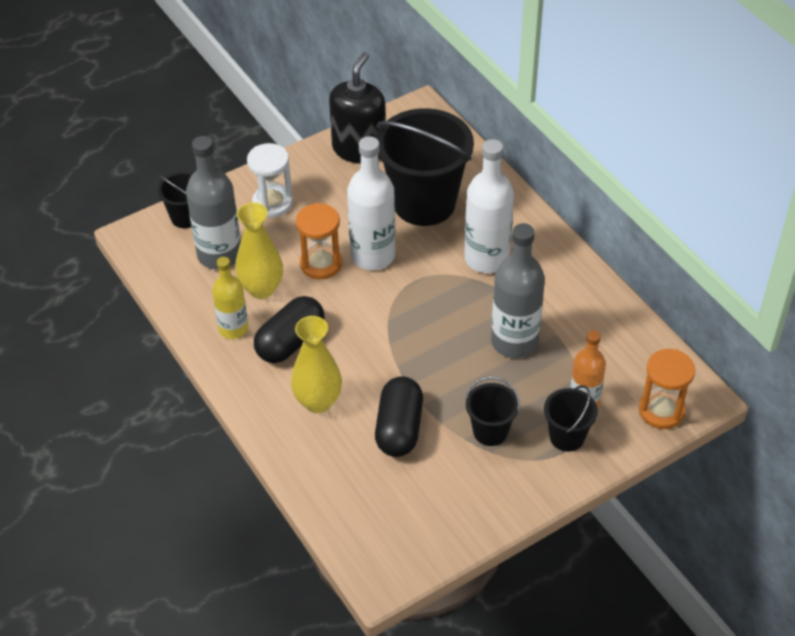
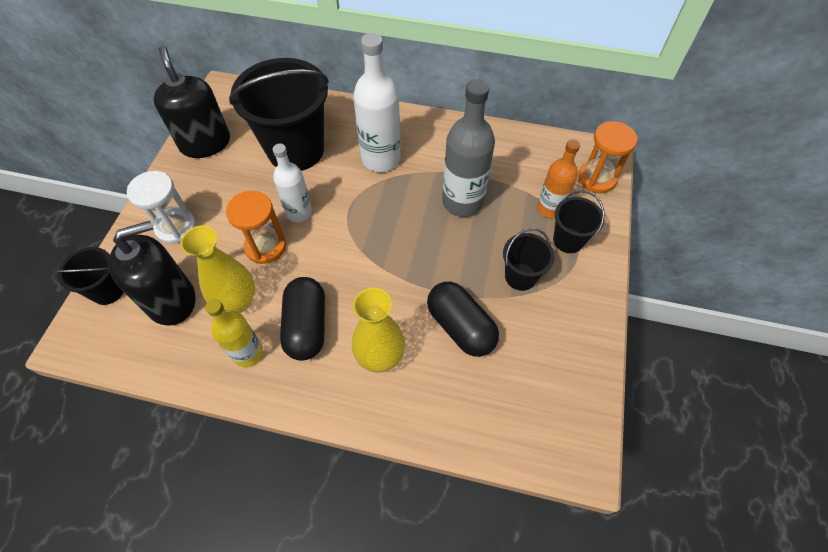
camera: 45 degrees left, 10 degrees up
grey bottle [186,136,241,269] -> black soap dispenser [109,221,195,326]
white bottle [347,136,396,270] -> white bottle [273,144,312,222], size x0.63

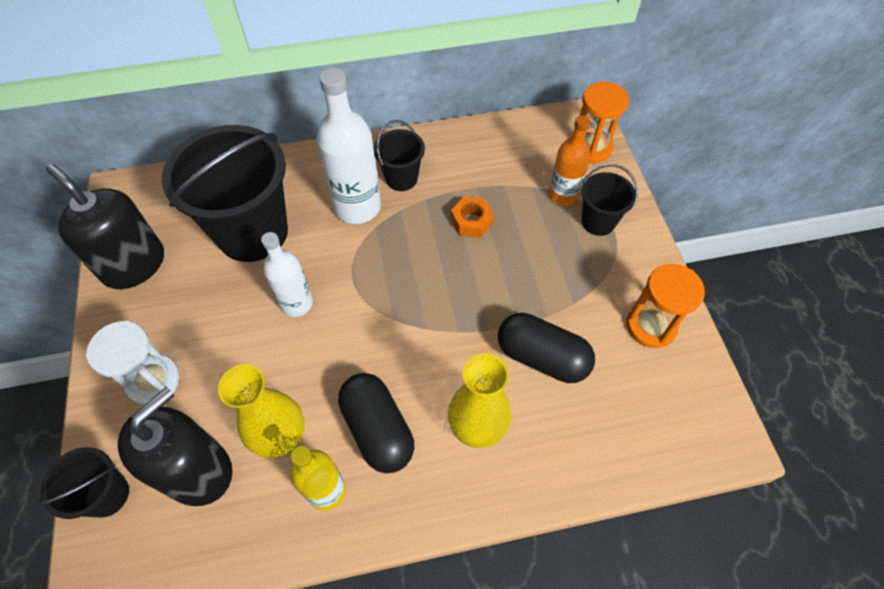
camera: 25 degrees left, 0 degrees up
orange hourglass [226,191,286,264] -> orange hourglass moved to [626,264,705,348]
grey bottle [442,79,495,217] -> orange nut [451,197,494,238]
black bucket [503,228,555,291] -> black bucket moved to [373,120,425,191]

